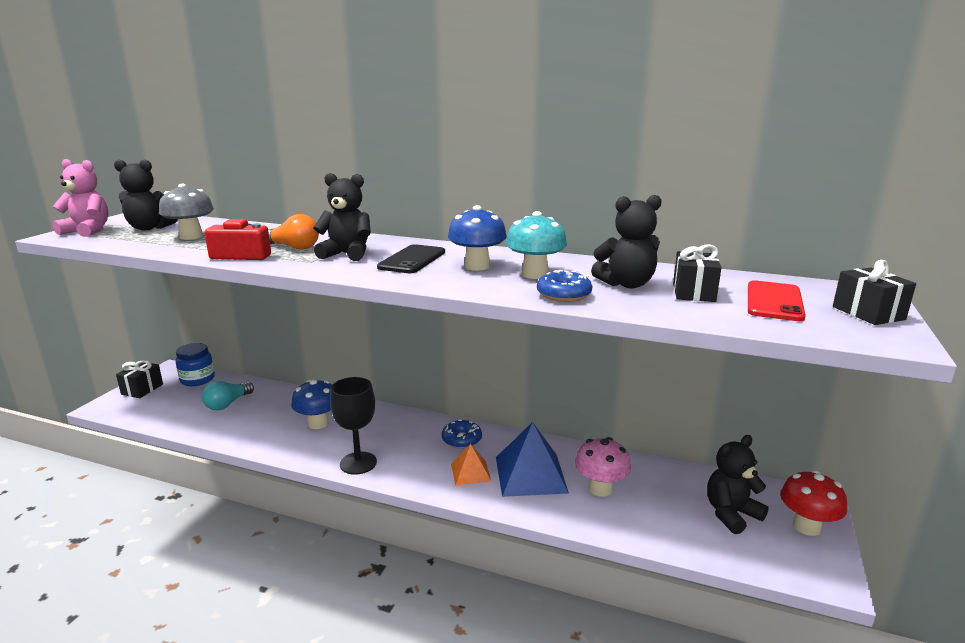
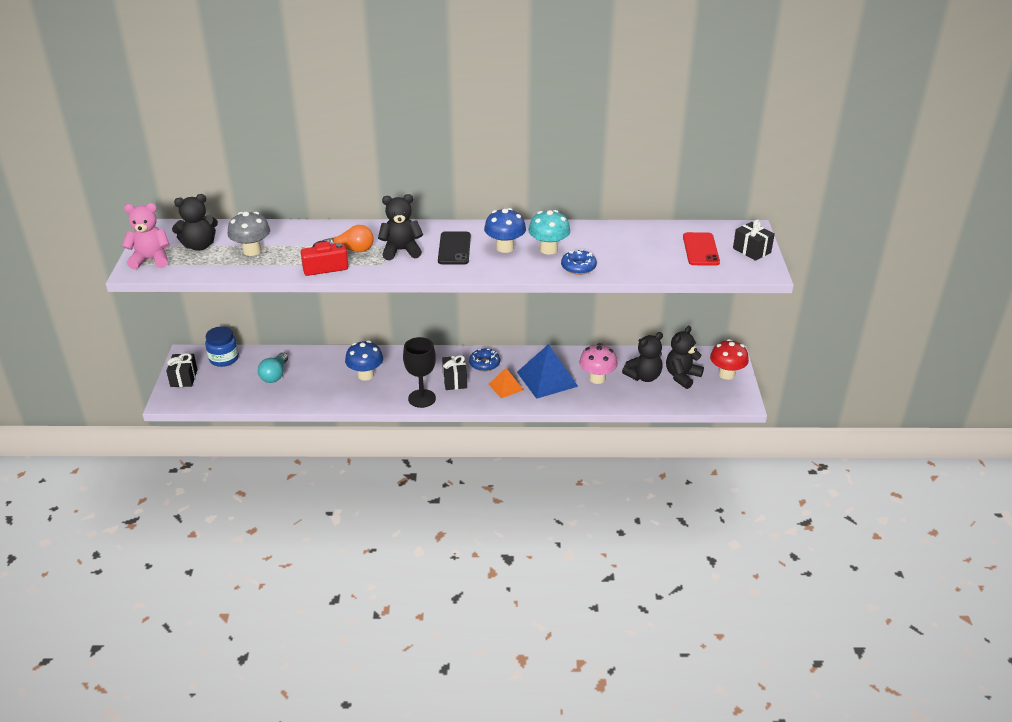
camera: 20 degrees left, 15 degrees up
black teddy bear [591,195,662,288] -> black teddy bear moved to [622,332,663,382]
black gift [673,244,721,302] -> black gift moved to [442,355,467,390]

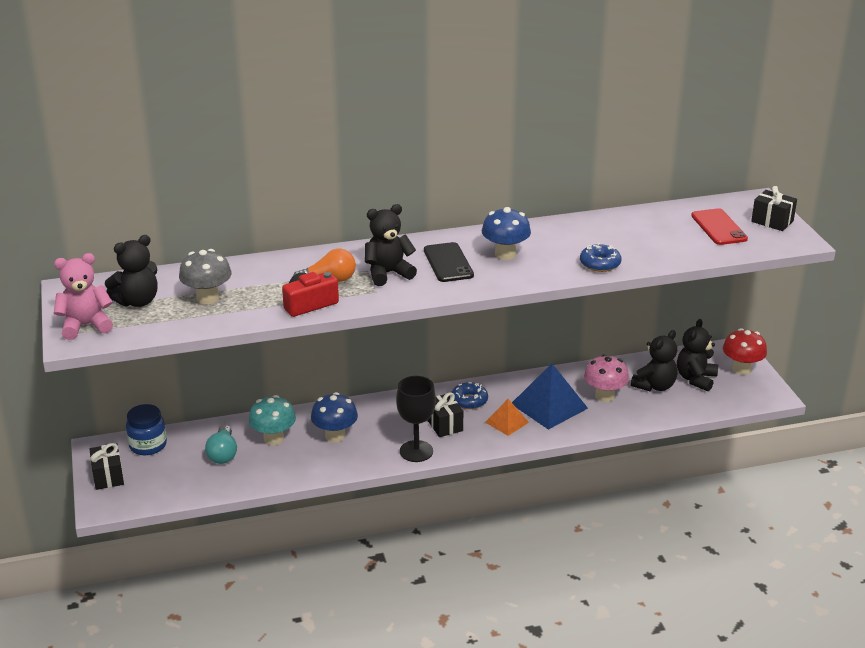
camera: 15 degrees left, 5 degrees down
turquoise mushroom [528,210,570,255] -> turquoise mushroom moved to [249,395,296,445]

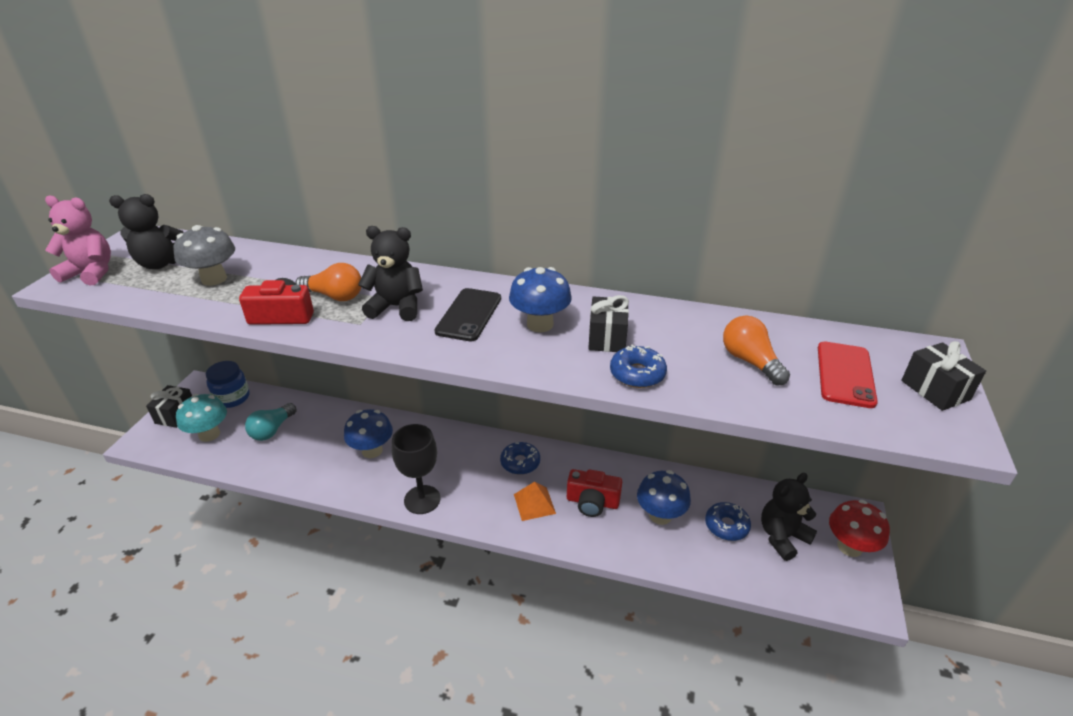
camera: 30 degrees right, 5 degrees up
turquoise mushroom [249,395,296,445] -> turquoise mushroom moved to [176,394,227,442]
black gift [427,392,463,437] -> black gift moved to [588,295,629,352]
blue pyramid [512,363,588,430] -> red camera [567,469,622,517]
pink mushroom [584,354,629,402] -> blue mushroom [637,470,691,525]
black teddy bear [631,330,678,392] -> blue donut [705,502,751,541]
none -> orange light bulb [723,316,790,385]

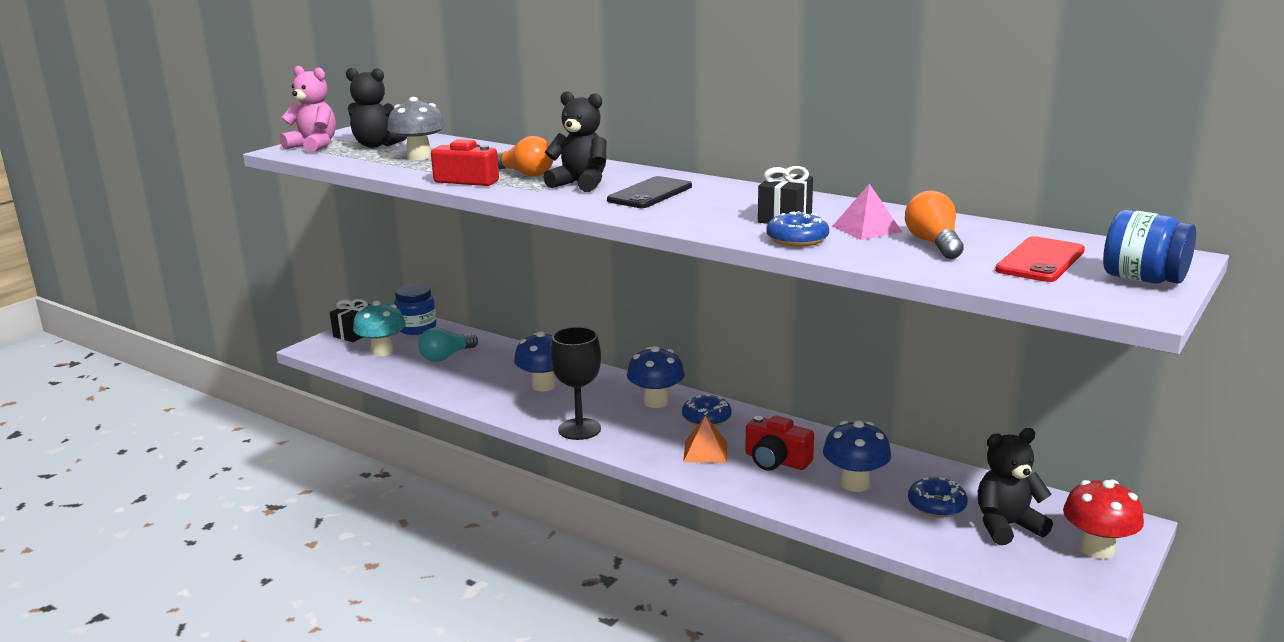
camera: 20 degrees right, 15 degrees down
blue mushroom [509,267,572,332] -> blue mushroom moved to [627,346,685,408]
black gift [901,341,986,411] -> blue jar [1103,210,1196,284]
none -> pink pyramid [832,183,902,240]

